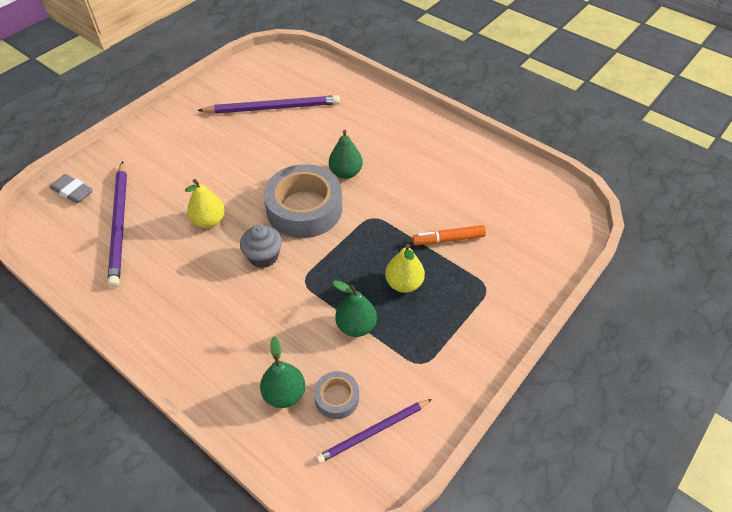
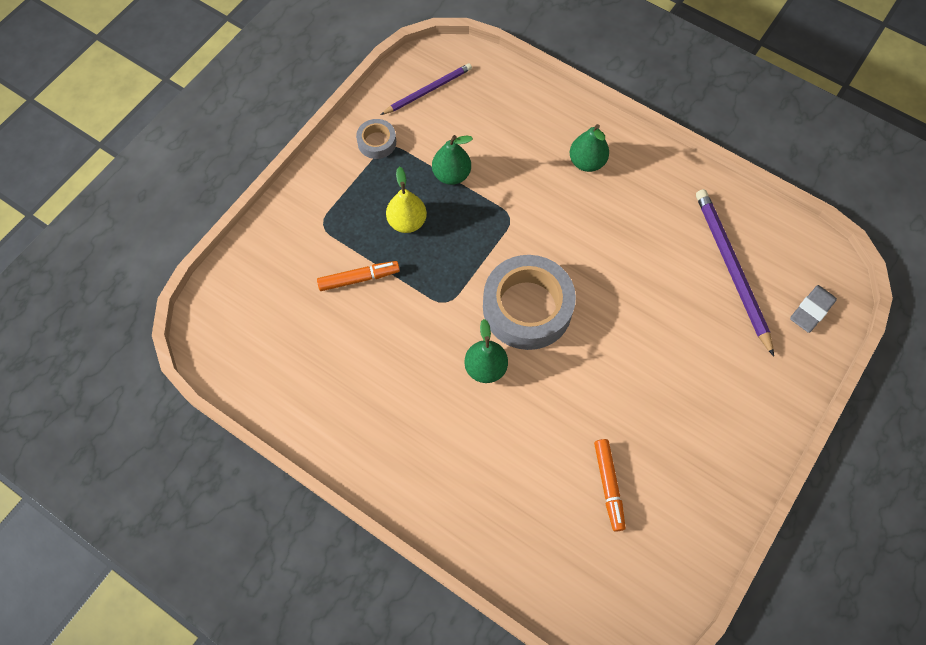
camera: 175 degrees right, 15 degrees up
grey eraser [50,174,93,203] -> grey eraser turned 75 degrees counterclockwise [790,285,837,333]
yellow pear [185,179,225,228] -> none
purple pencil [197,95,340,114] -> orange marker [594,439,626,532]
grey cupcake [240,224,282,268] -> none
green pear [260,336,305,408] -> green pear moved to [570,124,609,172]
grey tape [314,371,359,419] -> grey tape moved to [356,119,396,159]

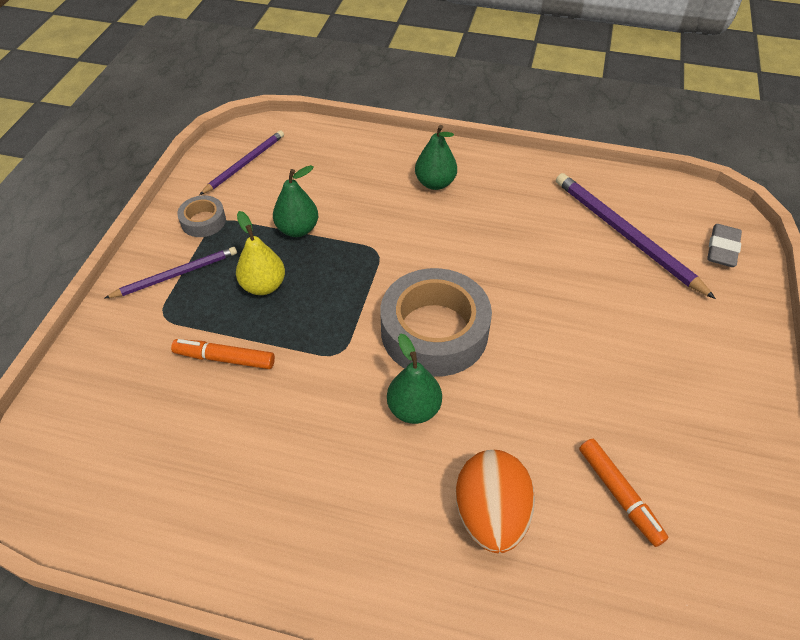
camera: 20 degrees left, 15 degrees down
orange marker [317,261,400,291] -> orange marker turned 135 degrees counterclockwise [171,339,275,369]
none -> purple pencil [105,247,237,298]
none -> orange egg [456,450,535,553]

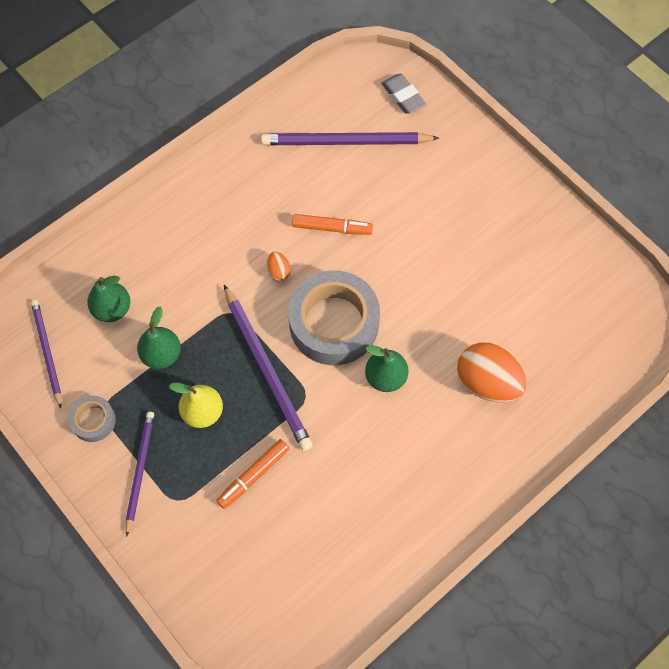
camera: 55 degrees left, 15 degrees up
green pear [415,125,457,190] -> green pear moved to [87,276,130,322]
orange marker [579,439,669,547] -> orange marker moved to [292,214,373,235]
none -> purple pencil [224,285,313,451]
none -> orange egg [267,252,291,281]

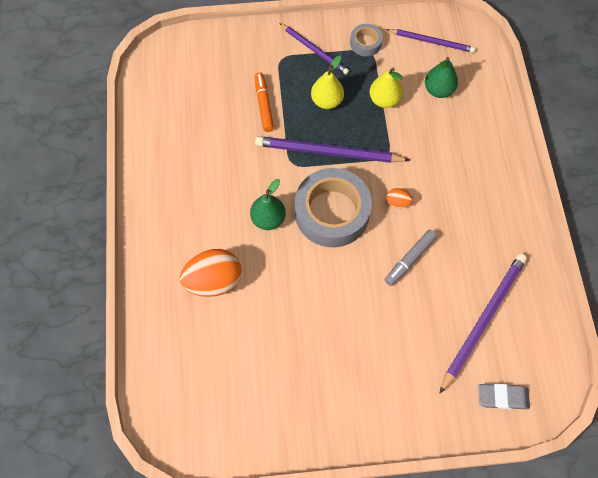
camera: 125 degrees right, 0 degrees up
green pear [137,306,181,369] -> yellow pear [370,68,403,108]
orange marker [292,214,373,235] -> grey marker [385,230,437,286]

